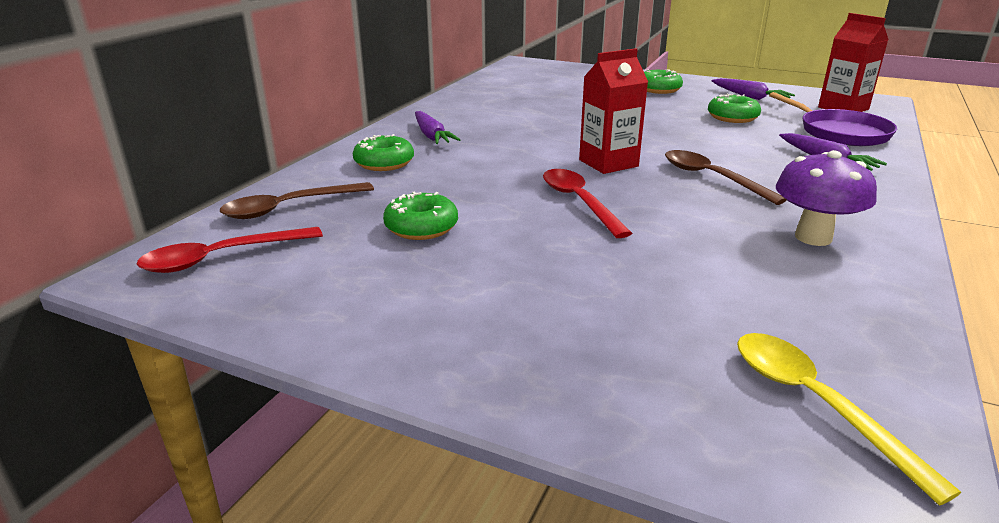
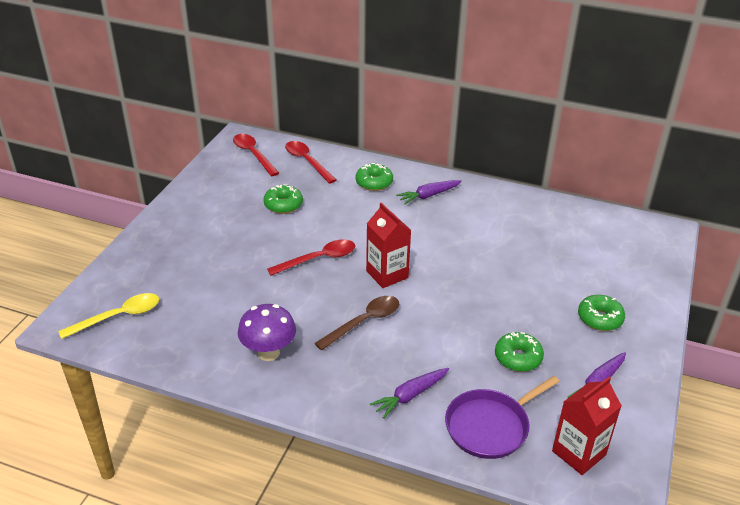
camera: 85 degrees right, 10 degrees up
brown spoon [220,182,374,219] -> red spoon [285,141,336,184]

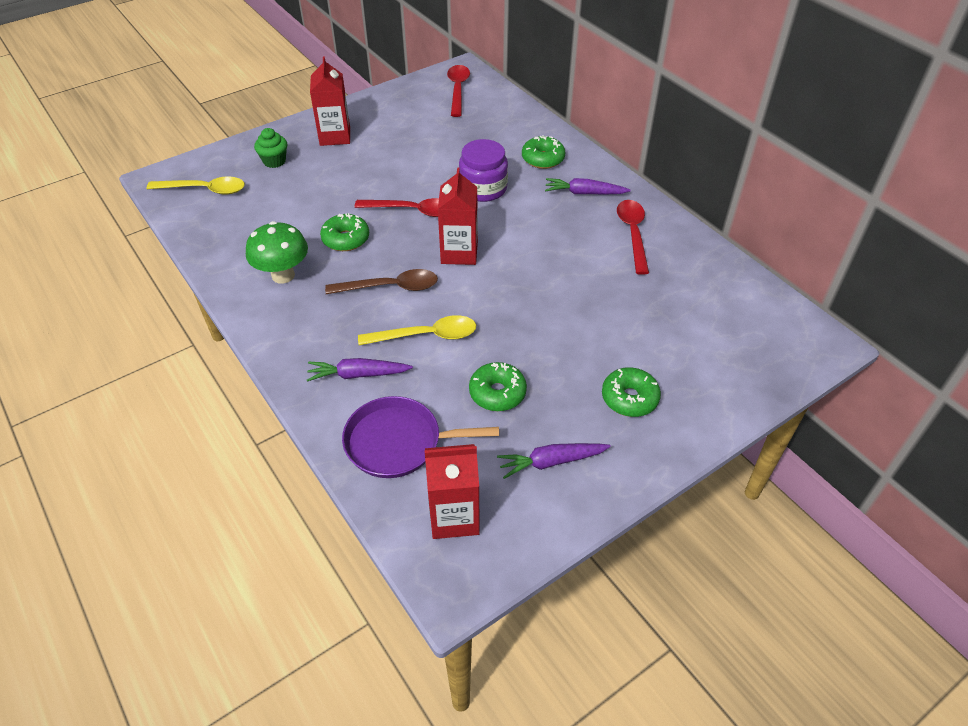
camera: 35 degrees right, 10 degrees up
purple mushroom [238,304,296,361] -> green mushroom [246,221,308,284]
green donut [263,184,303,214] -> green donut moved to [320,213,369,251]
red spoon [285,141,336,184] -> red spoon moved to [617,200,649,275]
none -> green cupcake [254,128,287,168]
none -> red carton [310,56,350,146]
none -> yellow spoon [358,315,476,345]
none -> purple jar [459,139,508,202]

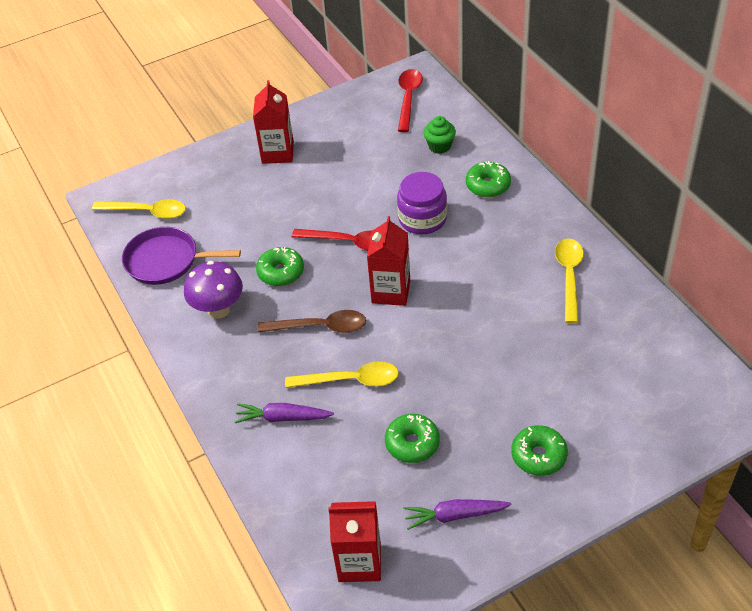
camera: 10 degrees right, 0 degrees up
green mushroom [246,221,308,284] -> purple mushroom [184,261,243,319]
green cupcake [254,128,287,168] -> green cupcake moved to [423,116,456,154]
purple pan [342,396,499,478] -> purple pan moved to [122,227,241,285]
purple carrot [545,178,631,194] -> none
red spoon [617,200,649,275] -> yellow spoon [555,238,584,323]

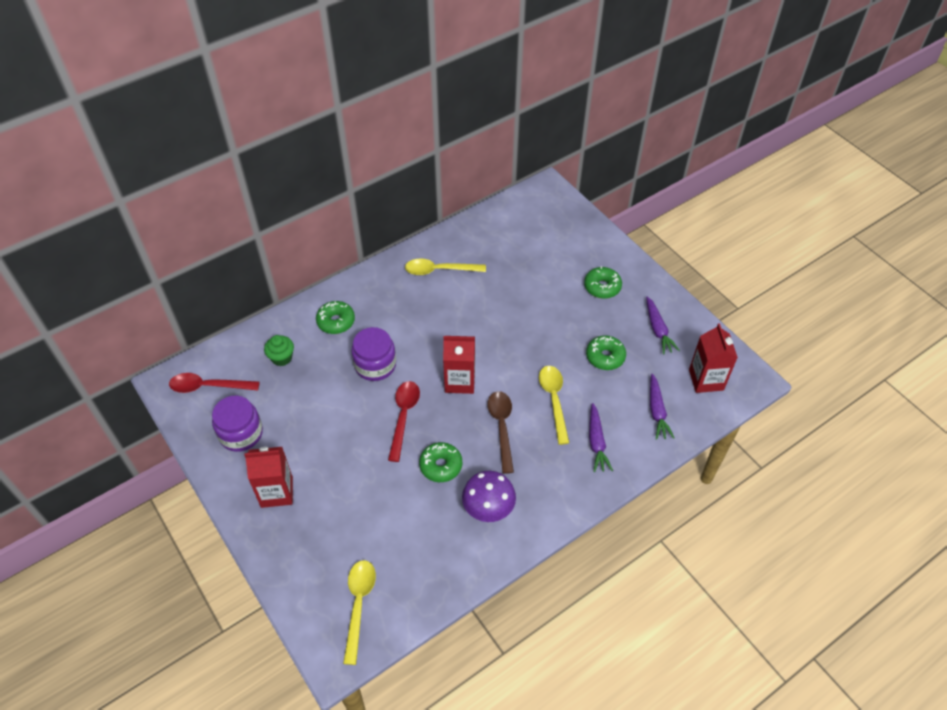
camera: 100 degrees left, 5 degrees up
purple pan [122,227,241,285] -> none
none -> purple jar [212,396,263,452]
none -> purple carrot [650,374,674,440]

